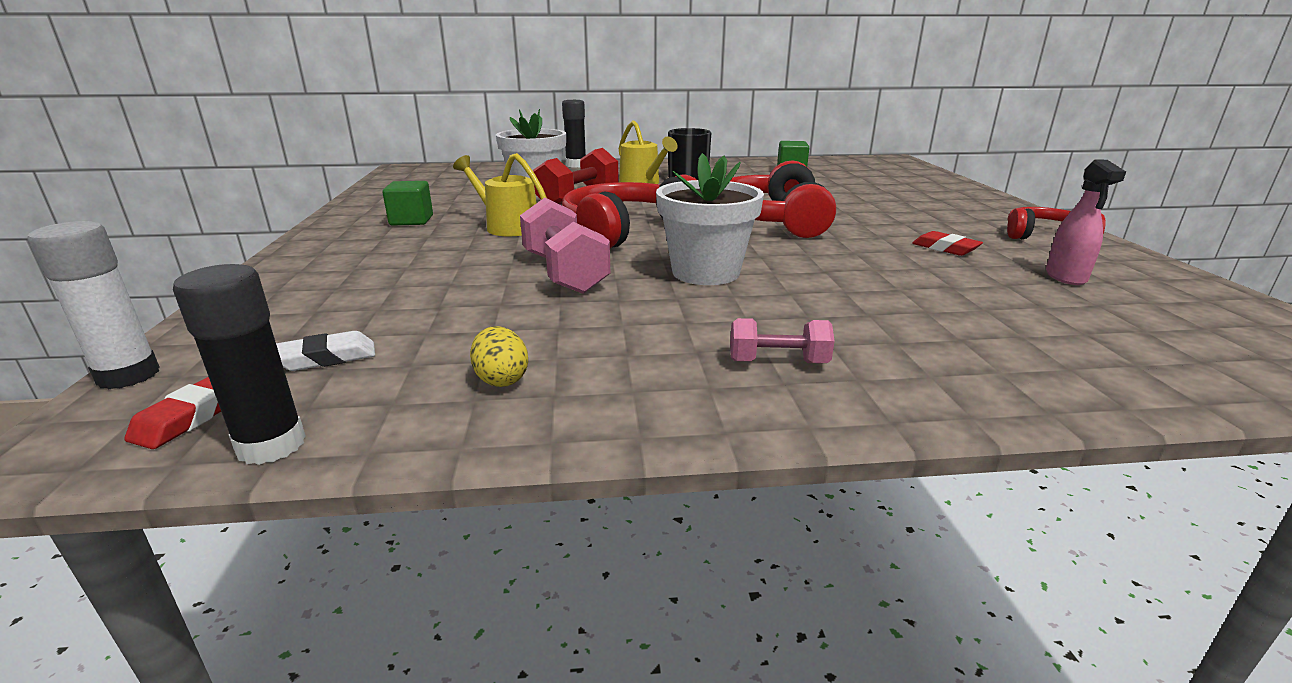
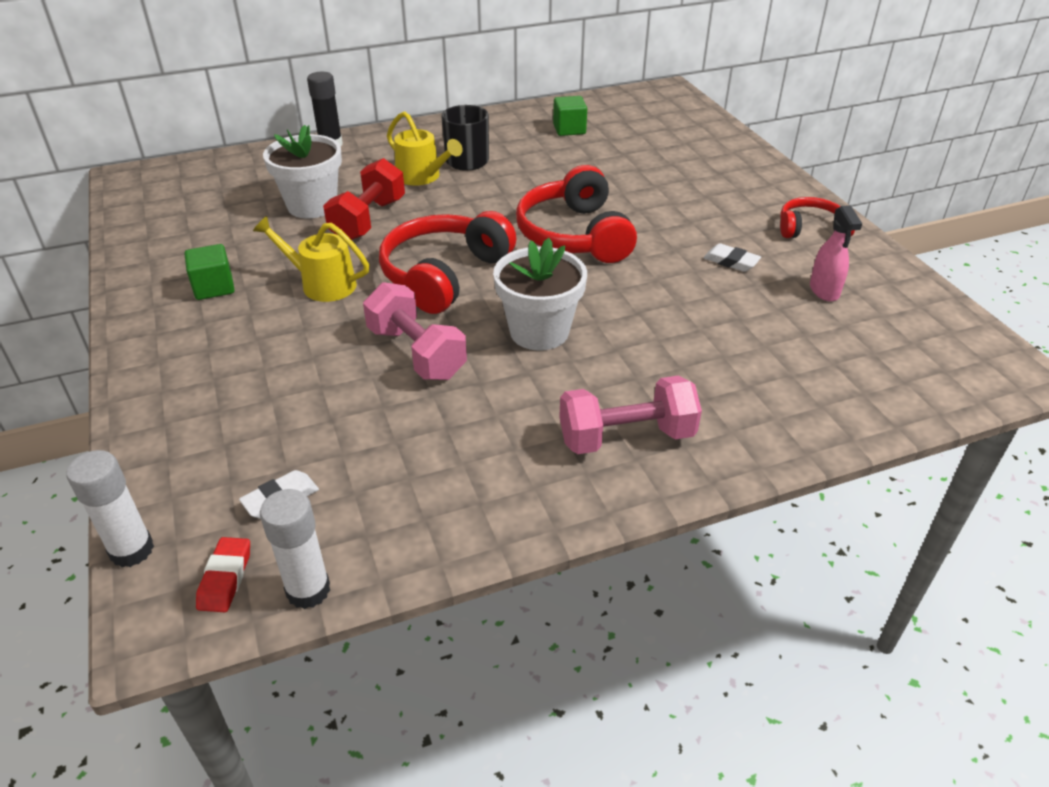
camera: 15 degrees left, 15 degrees up
black glue stick [173,264,306,465] -> white glue stick [260,489,330,609]
yellow egg [470,326,528,387] -> none
pink dumbbell [730,318,835,364] -> pink dumbbell [559,375,702,454], size x1.81
red eraser [912,231,983,256] -> white eraser [703,244,761,272]

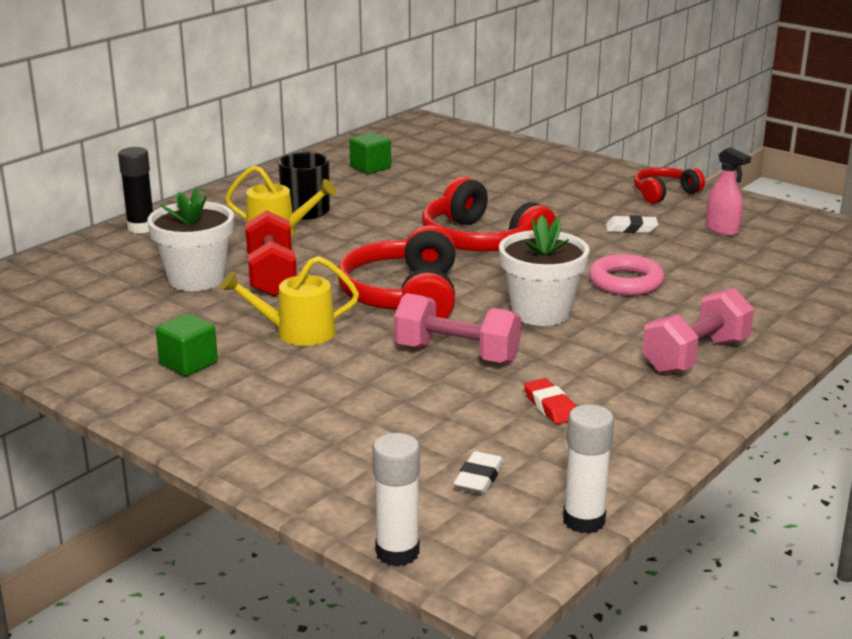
camera: 30 degrees left, 15 degrees down
red eraser [196,537,250,612] -> red eraser moved to [524,378,576,424]
none -> pink ring [589,254,664,296]

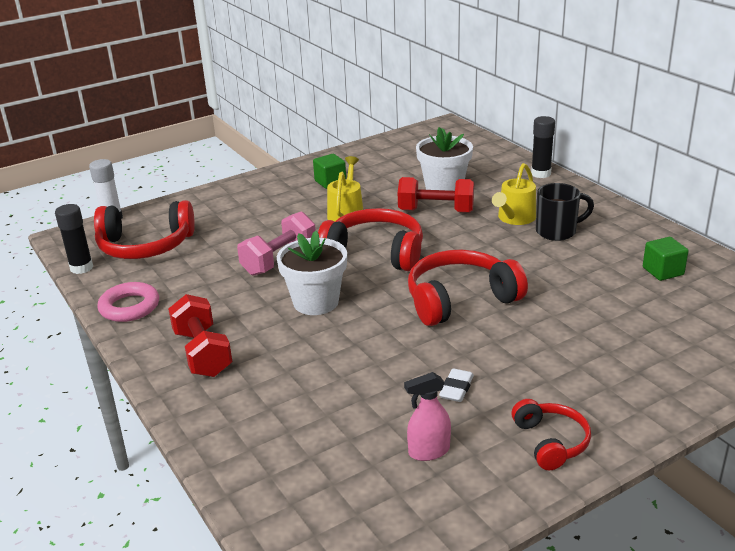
camera: 110 degrees right, 5 degrees up
white eraser [454,451,504,494] -> red headphones [94,200,195,259]
red eraser [524,378,576,424] -> none
white glue stick [563,404,614,534] -> black glue stick [55,204,93,274]
pink ring [589,254,664,296] -> pink ring moved to [97,282,159,322]
pink dumbbell [642,288,754,374] -> red dumbbell [168,294,232,377]

